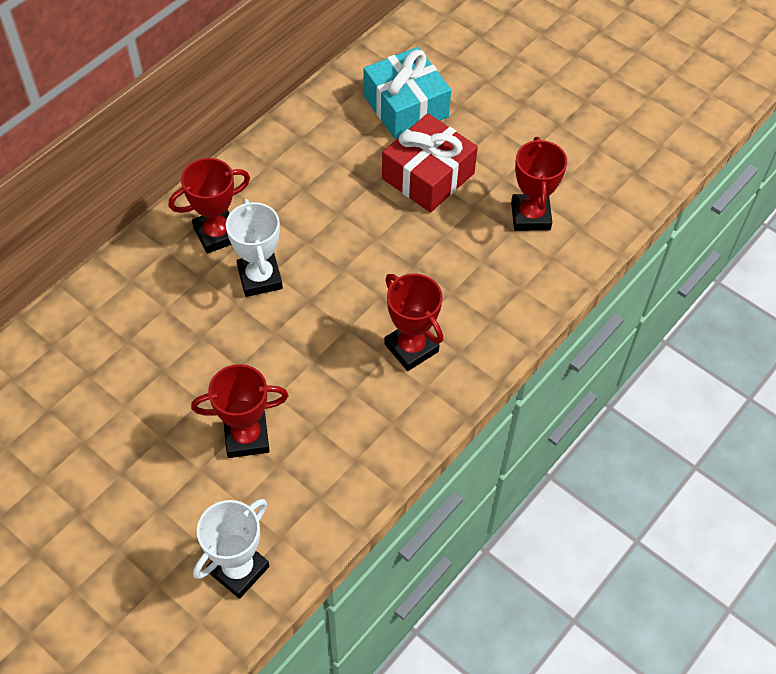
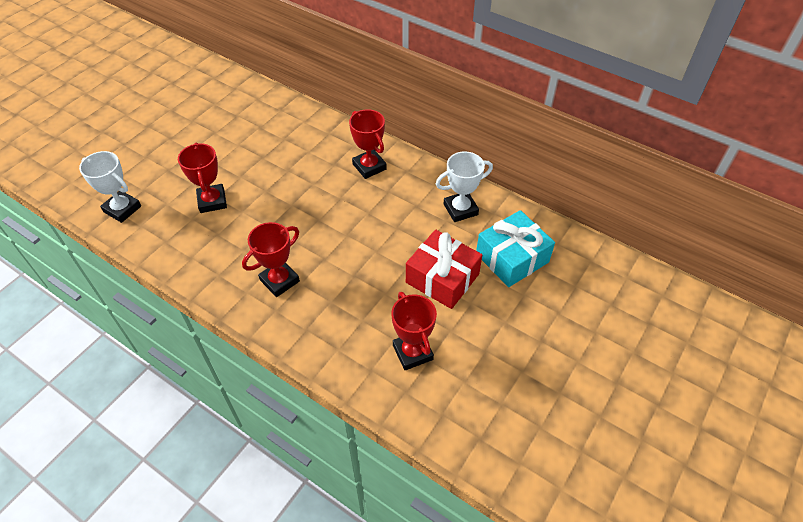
camera: 85 degrees right, 5 degrees down
white trophy [226,199,283,297] -> white trophy moved to [436,152,493,222]
red trophy [511,137,567,231] -> red trophy turned 75 degrees clockwise [391,292,437,370]

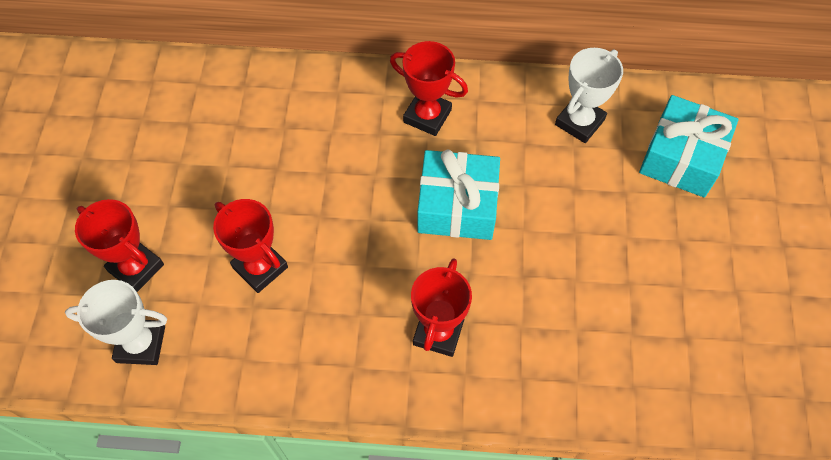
camera: 30 degrees left, 10 degrees up
red trophy [391,292,437,370] -> red trophy moved to [75,199,164,292]
red gift [406,230,482,309] -> none
none -> turquoise gift [417,150,500,240]

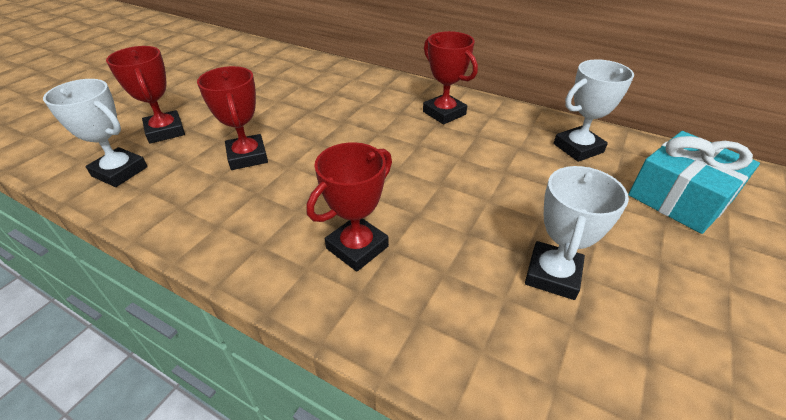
camera: 25 degrees right, 20 degrees down
turquoise gift [417,150,500,240] -> none
none -> white trophy [525,166,629,300]

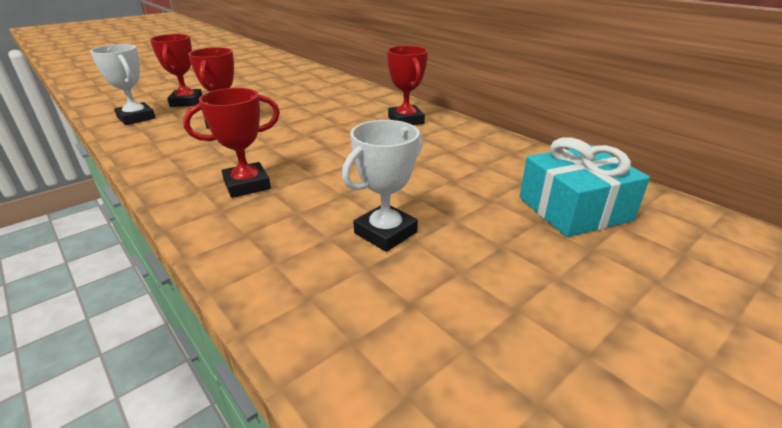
camera: 20 degrees right, 10 degrees down
white trophy [554,59,634,162] -> none

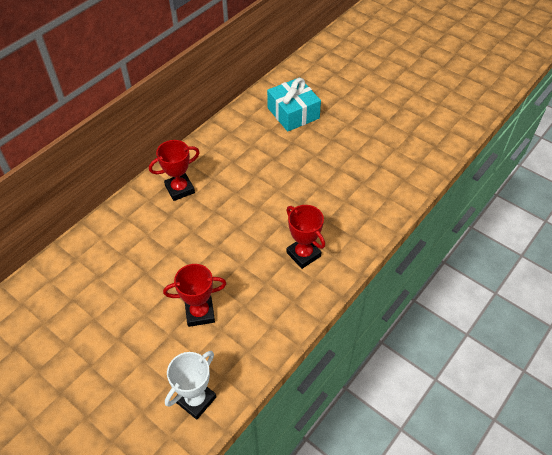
camera: 100 degrees left, 20 degrees up
red trophy [150,34,202,107] -> none
white trophy [342,120,423,252] -> none

